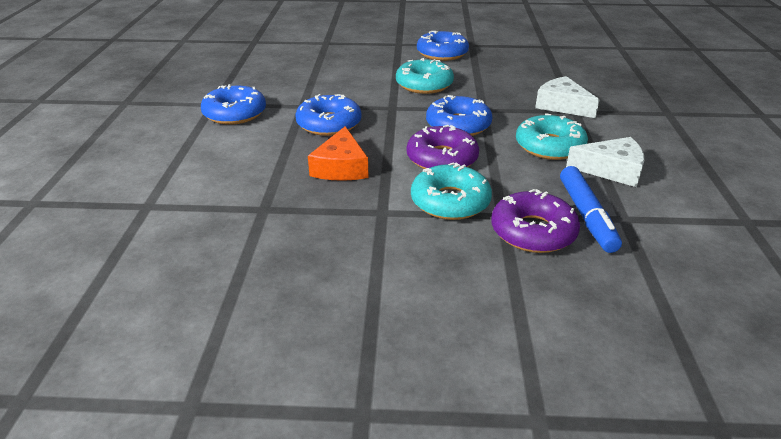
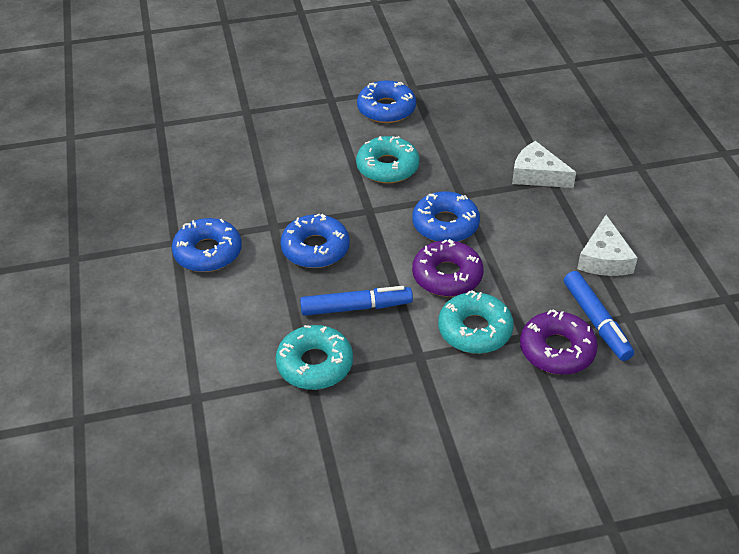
camera: 15 degrees left, 10 degrees up
orange cheese [308,126,369,181] -> blue marker [300,286,413,316]
turquoise donut [516,113,588,160] -> turquoise donut moved to [276,325,353,390]
white cheese [566,137,644,187] -> white cheese turned 105 degrees clockwise [577,215,638,276]

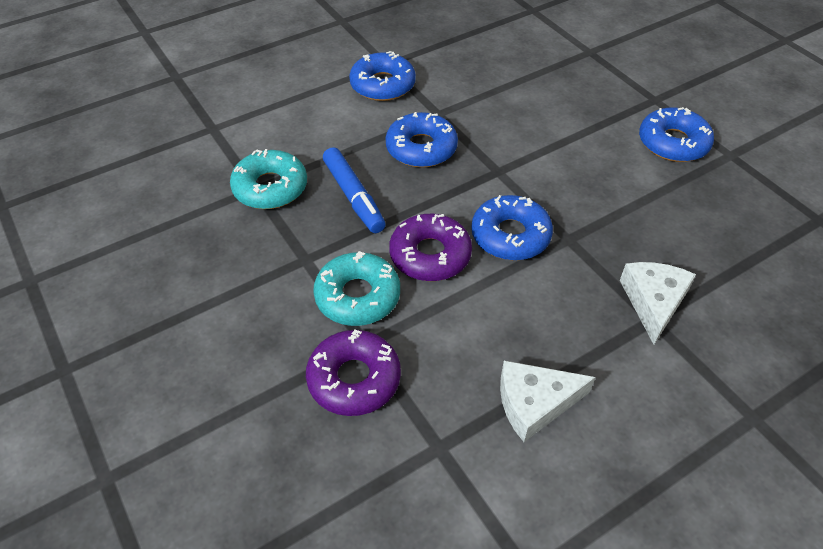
camera: 70 degrees right, 5 degrees up
turquoise donut [356,136,419,183] -> none
blue marker [564,271,634,361] -> none

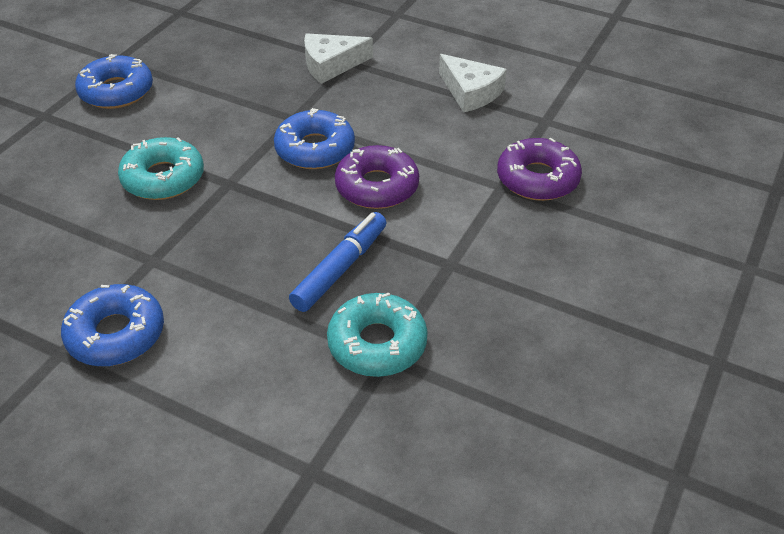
camera: 120 degrees left, 5 degrees down
turquoise donut [313,251,400,326] -> turquoise donut moved to [118,137,204,200]
blue donut [386,112,458,168] -> none

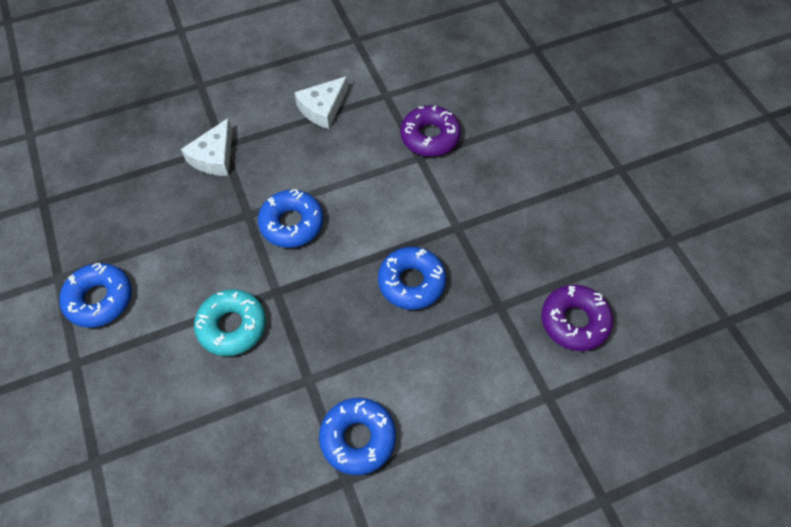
camera: 50 degrees left, 15 degrees up
blue marker [289,212,387,312] -> blue donut [378,247,446,310]
turquoise donut [327,293,428,377] -> none
purple donut [335,145,419,209] -> purple donut moved to [541,285,613,351]
white cheese [439,54,507,113] -> white cheese turned 135 degrees clockwise [294,76,348,129]

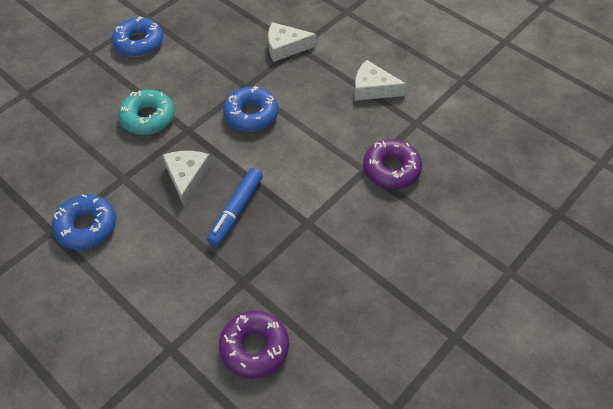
camera: 65 degrees right, 5 degrees down
blue donut [378,247,446,310] -> blue marker [207,168,263,246]
none -> white cheese [163,151,211,206]

